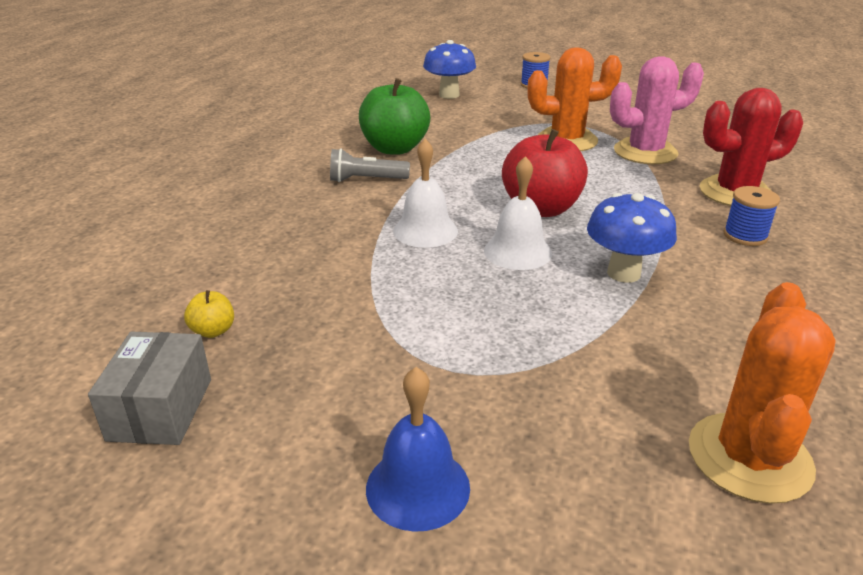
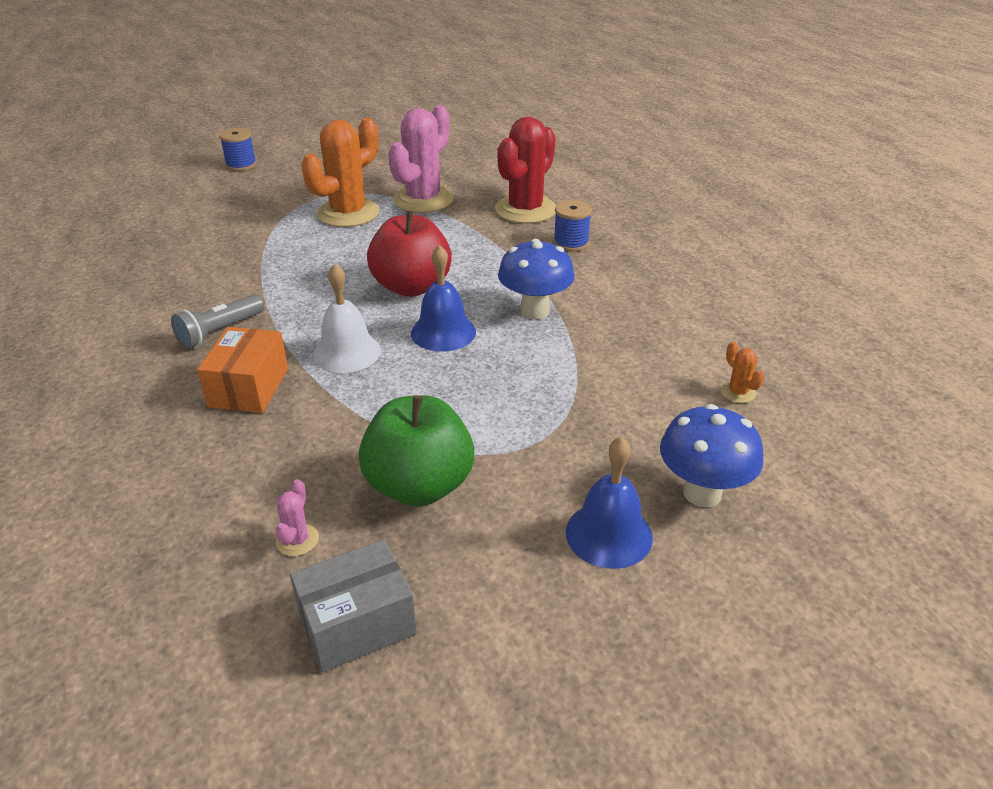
camera: 45 degrees left, 5 degrees up
grey box [88,332,211,445] -> grey box turned 75 degrees counterclockwise [290,540,417,673]
yellow apple [184,290,234,338] -> pink cactus [276,479,319,556]
green apple [359,78,430,155] -> green apple moved to [359,395,474,507]
blue mushroom [423,40,476,99] -> blue mushroom moved to [660,404,764,507]
white bell [484,156,552,270] -> blue bell [411,245,476,352]
orange cactus [689,282,836,504] -> orange cactus [721,342,764,403], size x0.41
none -> orange box [197,327,288,413]

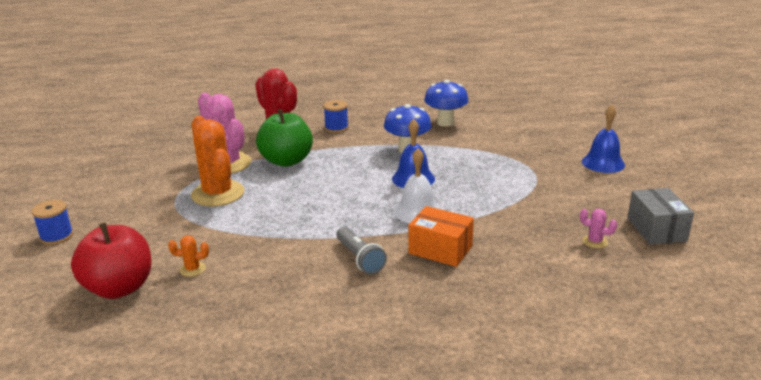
camera: 70 degrees left, 10 degrees down
green apple [359,395,474,507] -> green apple moved to [256,109,313,167]
red apple [367,210,452,297] -> red apple moved to [71,222,152,299]
blue mushroom [660,404,764,507] -> blue mushroom moved to [424,80,469,127]
orange cactus [721,342,764,403] -> orange cactus moved to [168,235,209,277]

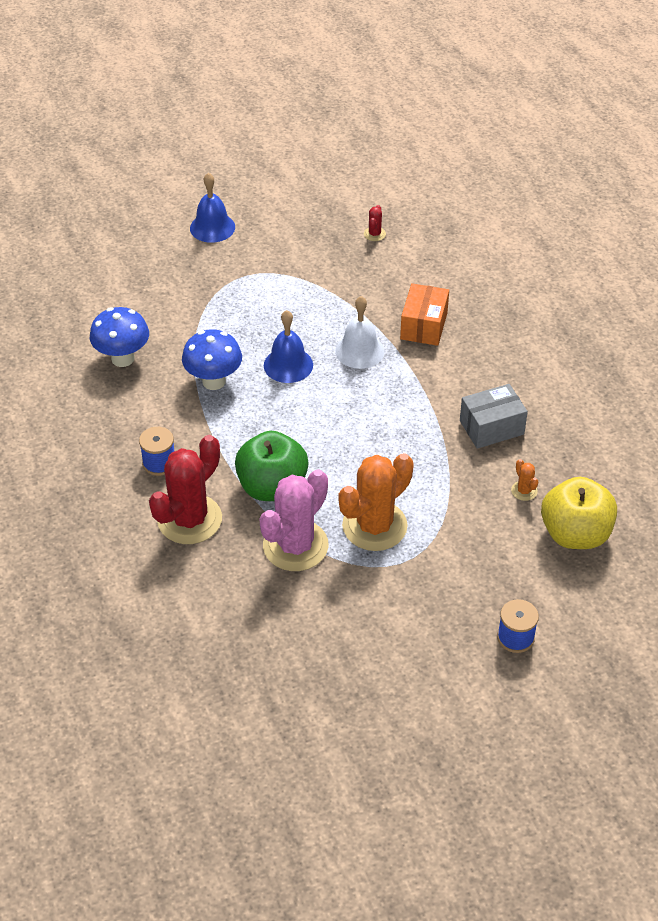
camera: 105 degrees left, 20 degrees up
red apple [71,222,152,299] -> yellow apple [541,477,617,549]
grey flashlight [336,227,387,274] -> none
pink cactus [580,209,617,248] -> red cactus [364,205,386,241]
grey box [627,188,694,245] -> grey box moved to [460,384,528,449]

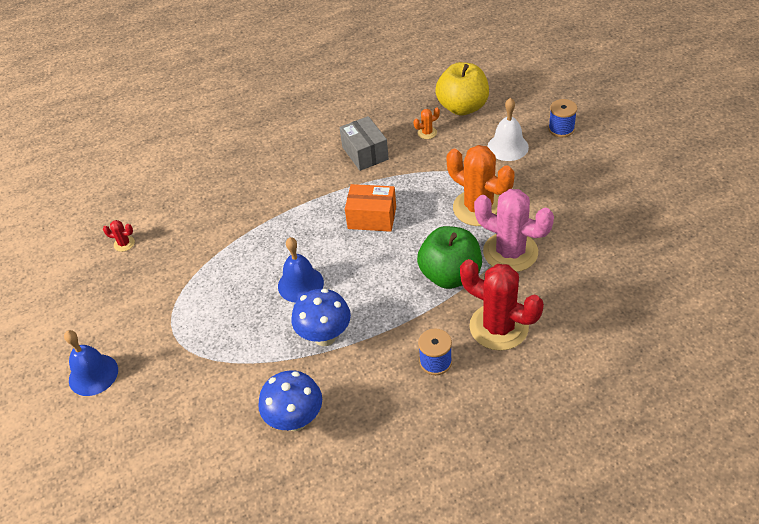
camera: 90 degrees left, 0 degrees up
white bell [335,296,385,369] -> white bell moved to [487,98,529,161]
orange box [400,283,449,346] -> orange box moved to [345,184,396,232]

